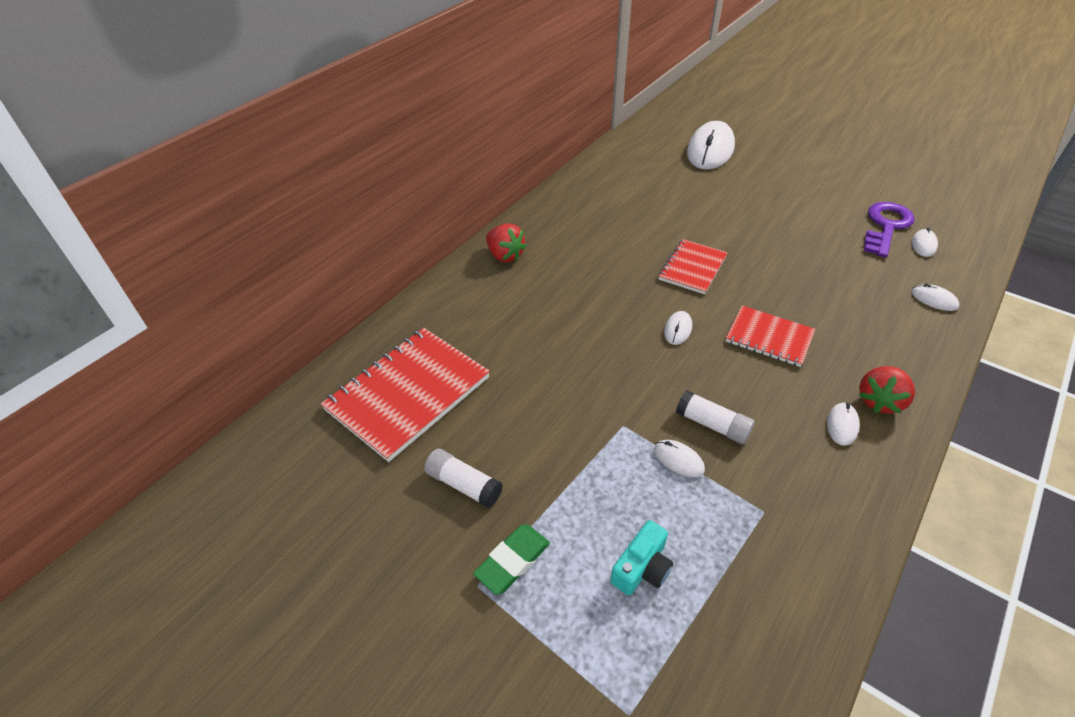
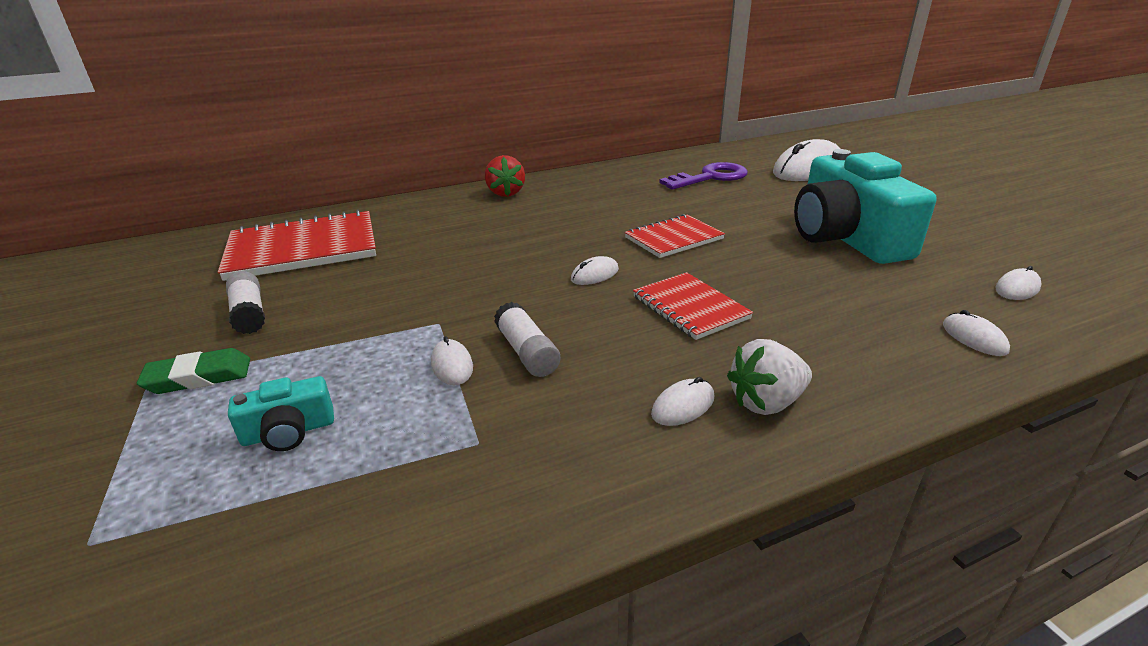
camera: 30 degrees right, 15 degrees down
red strawberry [859,366,915,414] -> white strawberry [727,339,812,415]
purple key [863,202,915,258] -> purple key moved to [659,162,748,190]
none -> turquoise camera [794,149,937,264]

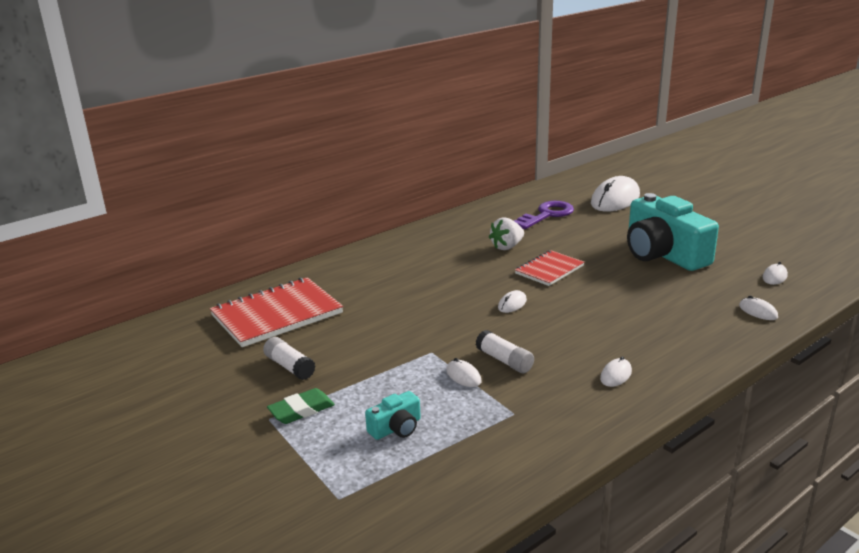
camera: 15 degrees left, 5 degrees down
red strawberry [485,155,525,197] -> none
red notebook [633,272,753,340] -> none
white strawberry [727,339,812,415] -> white strawberry moved to [489,217,524,250]

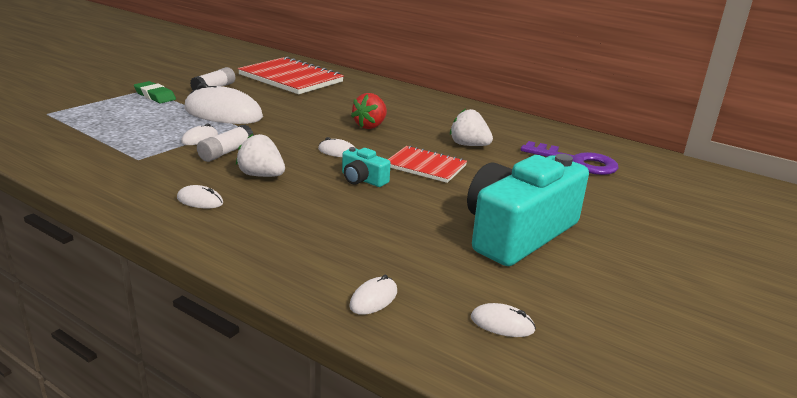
camera: 70 degrees right, 0 degrees up
turquoise camera [365,391,421,440] -> turquoise camera moved to [342,147,391,187]
white mouse [591,176,640,212] -> white mouse moved to [184,83,263,124]
none -> white strawberry [236,134,285,177]
none -> red strawberry [351,93,387,129]

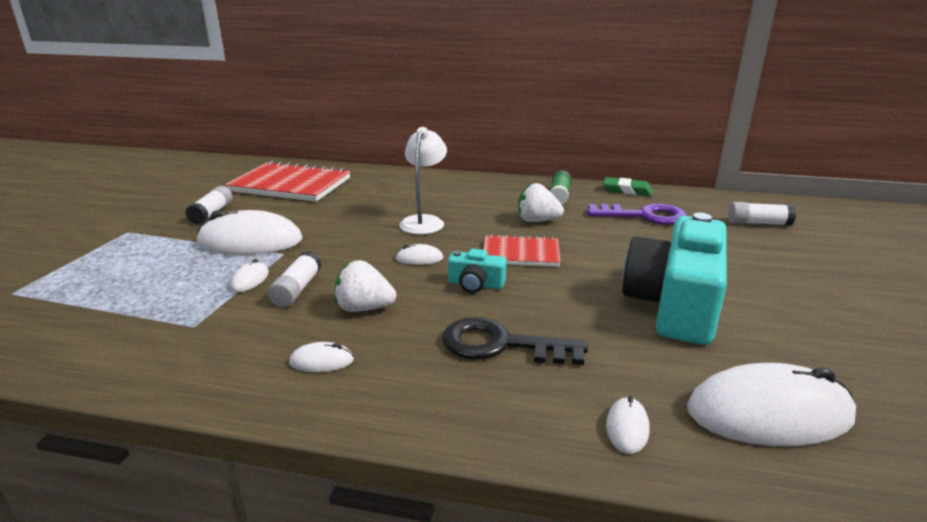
camera: 20 degrees left, 0 degrees up
green eraser [134,81,176,103] -> green eraser moved to [603,177,653,196]
red strawberry [351,93,387,129] -> white lamp [399,127,447,234]
white mouse [471,303,536,337] -> white mouse [687,363,856,447], size x2.29
none -> black key [443,317,588,365]
none -> green glue stick [550,170,571,204]
none -> white glue stick [728,202,796,226]

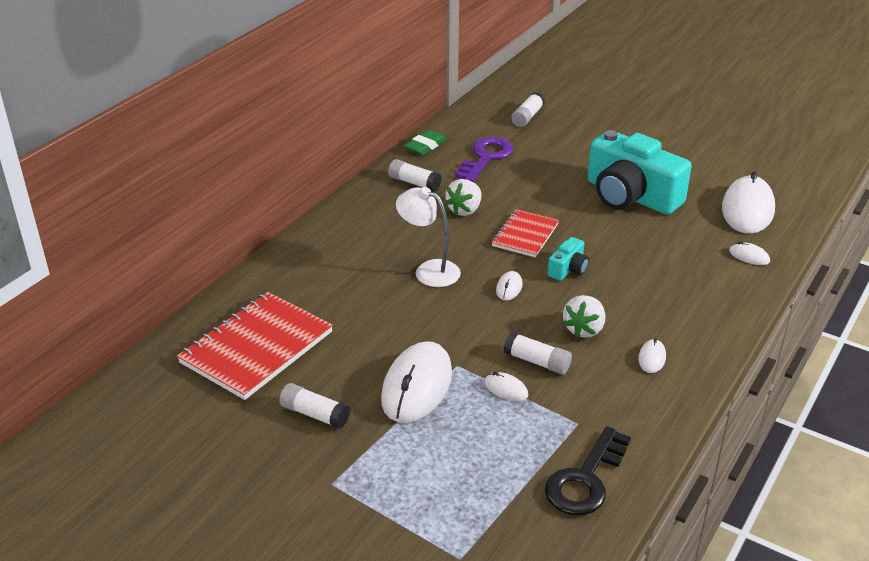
camera: 70 degrees left, 10 degrees up
black key [443,317,588,365] -> black key moved to [545,426,631,515]
green glue stick [550,170,571,204] -> white glue stick [388,159,442,191]

